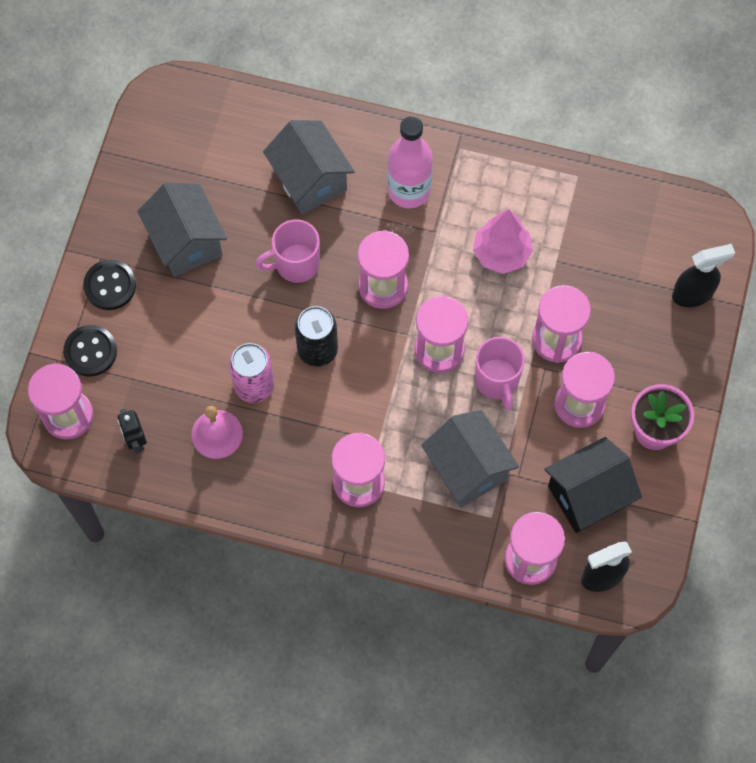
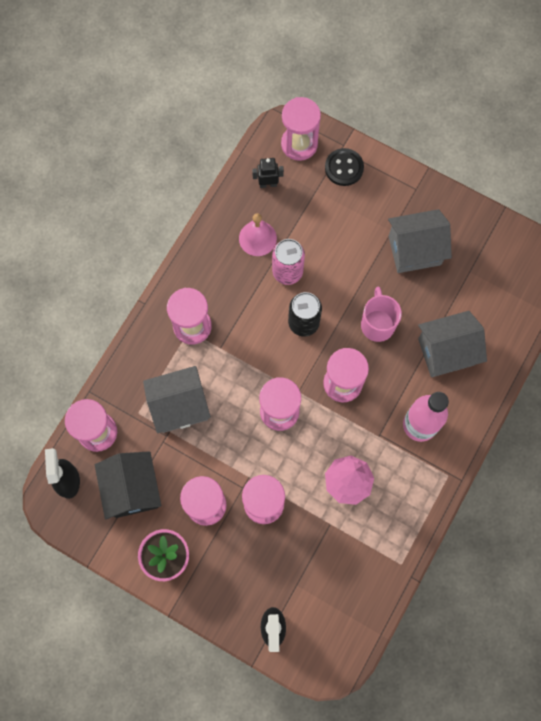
camera: 105 degrees right, 5 degrees up
black button [83,260,136,310] -> none
pink mug [474,337,525,410] -> none

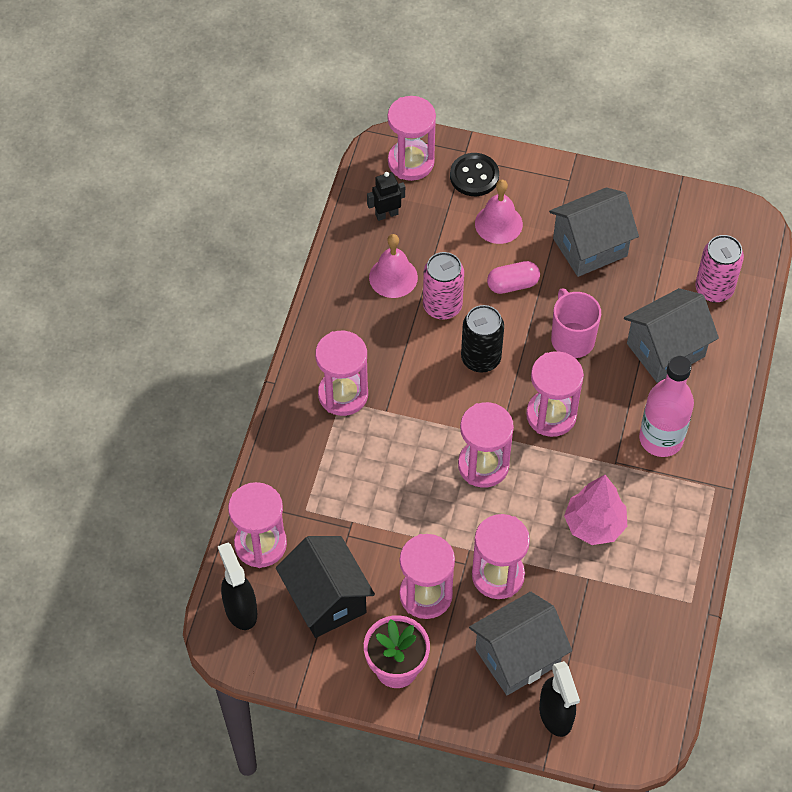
camera: 15 degrees left, 15 degrees down
grey house [143,366,211,433] -> grey house moved to [469,592,572,695]
none -> pink bell [475,180,523,244]
none -> pink capsule [487,261,540,294]
none -> pink can [695,235,744,302]

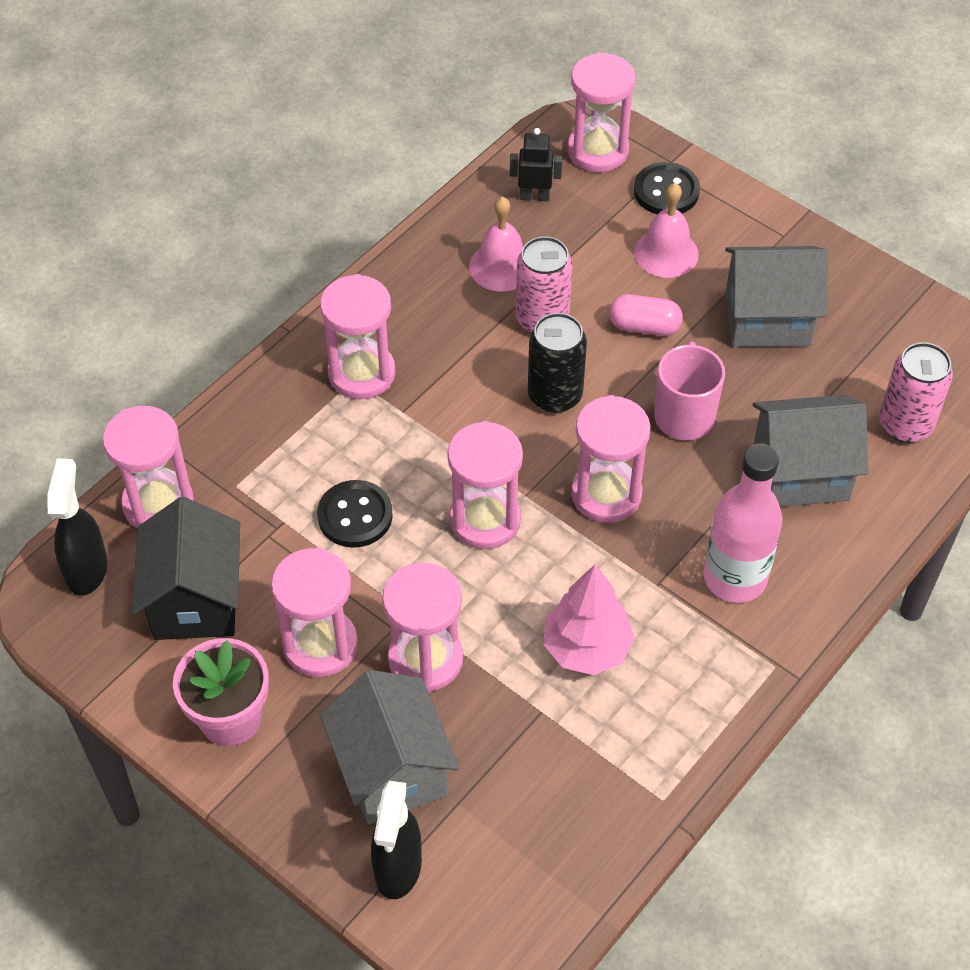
camera: 25 degrees right, 5 degrees down
grey house [469,592,572,695] -> grey house turned 75 degrees clockwise [320,670,460,825]
none -> black button [317,480,393,548]

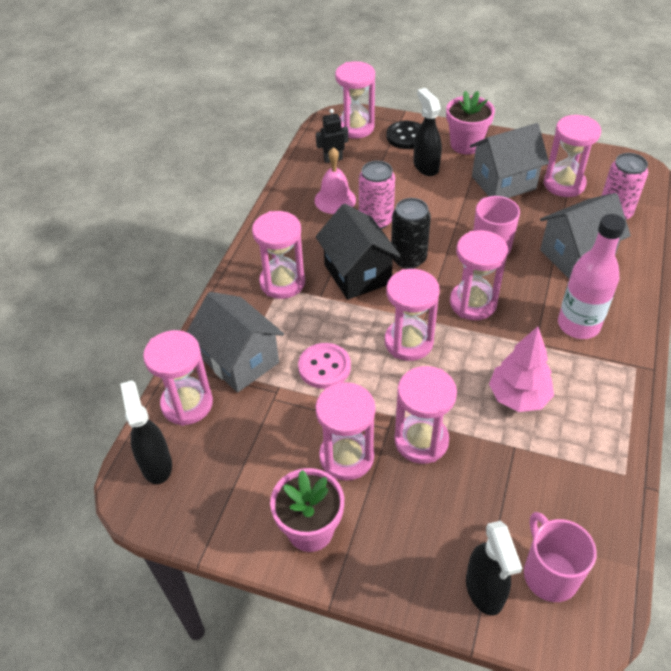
camera: 20 degrees left, 5 degrees down
black house [132,497,240,640] -> black house moved to [315,203,401,300]
black button [317,480,393,548] -> pink button [298,343,351,389]
grey house [320,670,460,825] -> grey house moved to [187,292,284,393]
pink capsule [609,294,683,336] -> none
pink bell [634,183,699,278] -> black spray bottle [413,88,442,176]
none -> pink flower pot [446,91,495,154]
none -> pink mug [524,512,597,602]
none -> pink hourglass [544,115,601,197]

